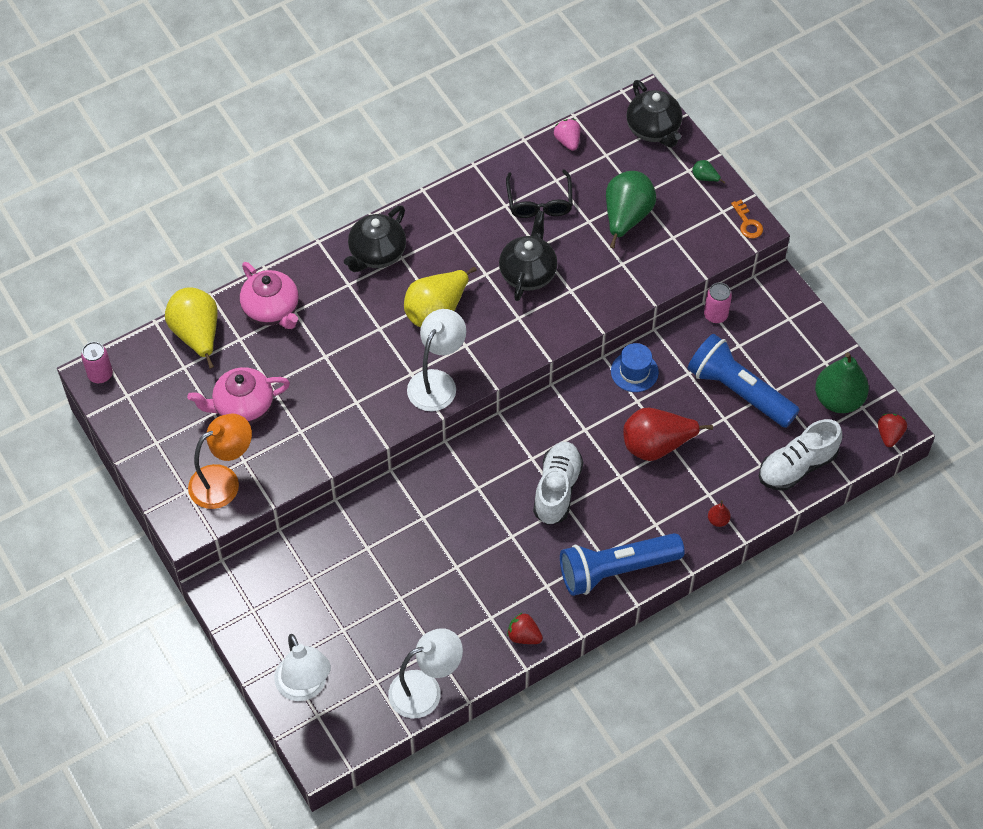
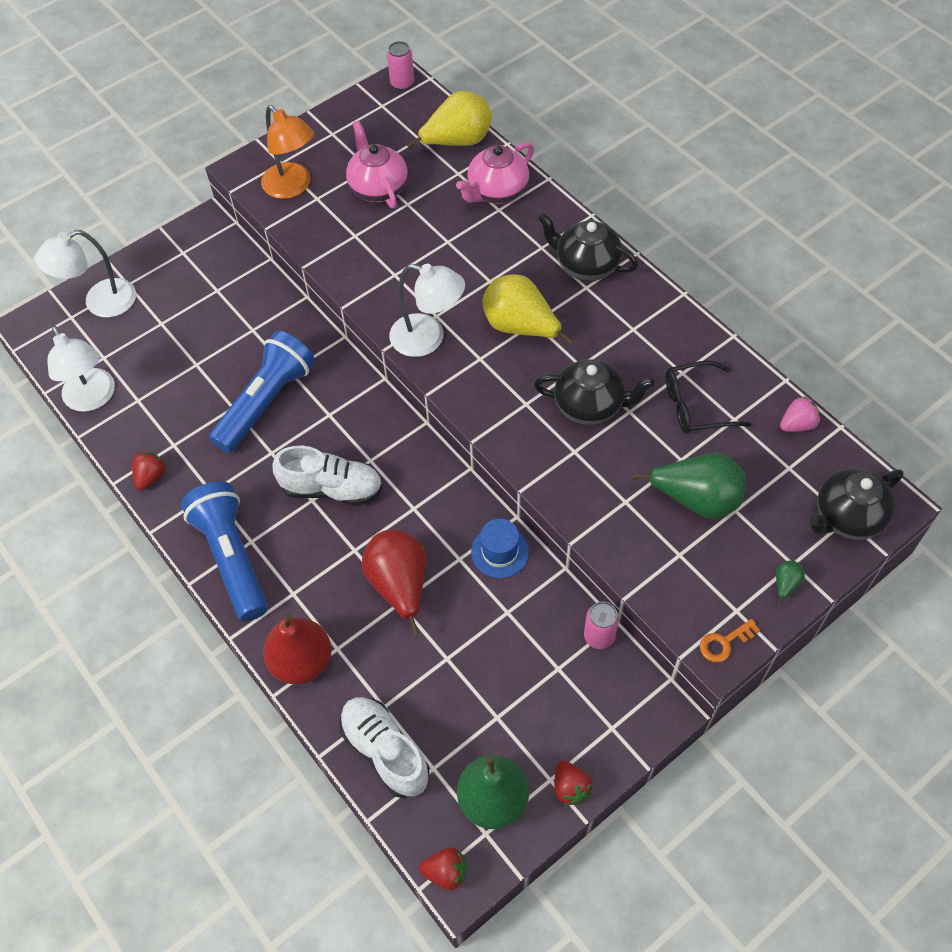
camera: 85 degrees right, 0 degrees up
blue flashlight [688,334,800,428] -> blue flashlight moved to [209,331,315,453]
red pear [708,501,731,527] -> red pear [263,614,332,684], size x2.40
none -> red strawberry [554,761,593,806]

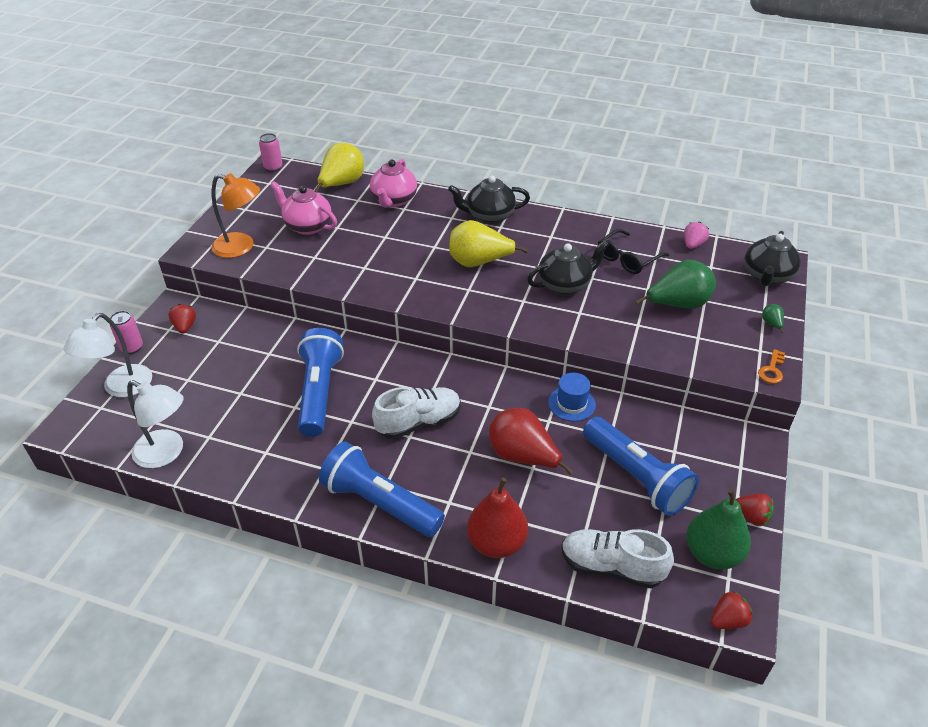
camera: 35 degrees left, 15 degrees down
red strawberry [132,452,167,491] -> red strawberry moved to [169,304,196,334]
white lamp [389,264,465,357] -> none
pink can [584,602,619,649] -> pink can moved to [110,311,143,354]
none -> blue flashlight [583,417,699,516]

